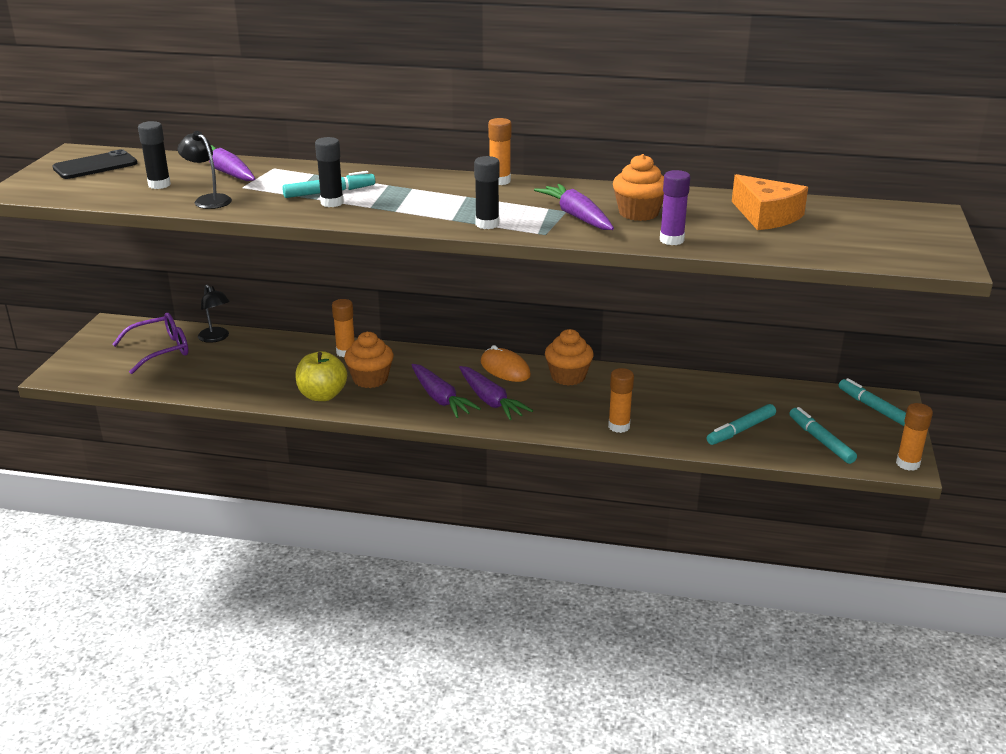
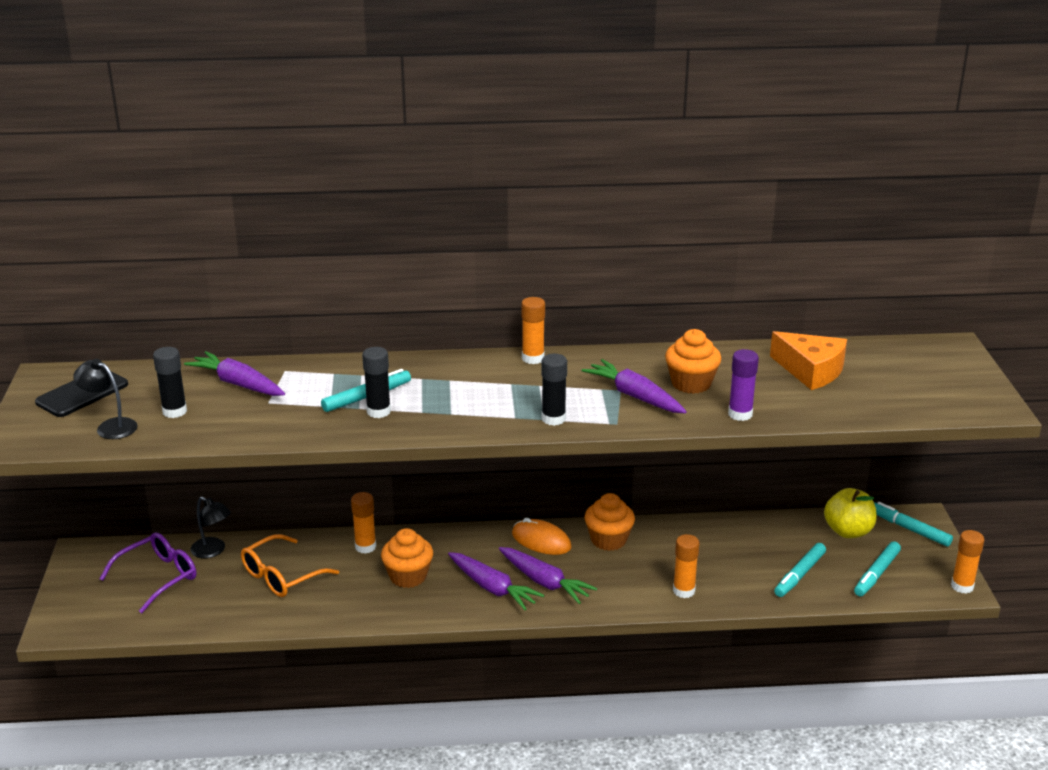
camera: 15 degrees left, 0 degrees up
black lamp [178,131,232,209] -> black lamp moved to [73,359,138,439]
yellow apple [295,351,347,401] -> yellow apple moved to [824,488,877,538]
turquoise marker [789,407,857,464] -> turquoise marker turned 105 degrees counterclockwise [854,541,901,596]
none -> orange glasses [241,534,339,597]

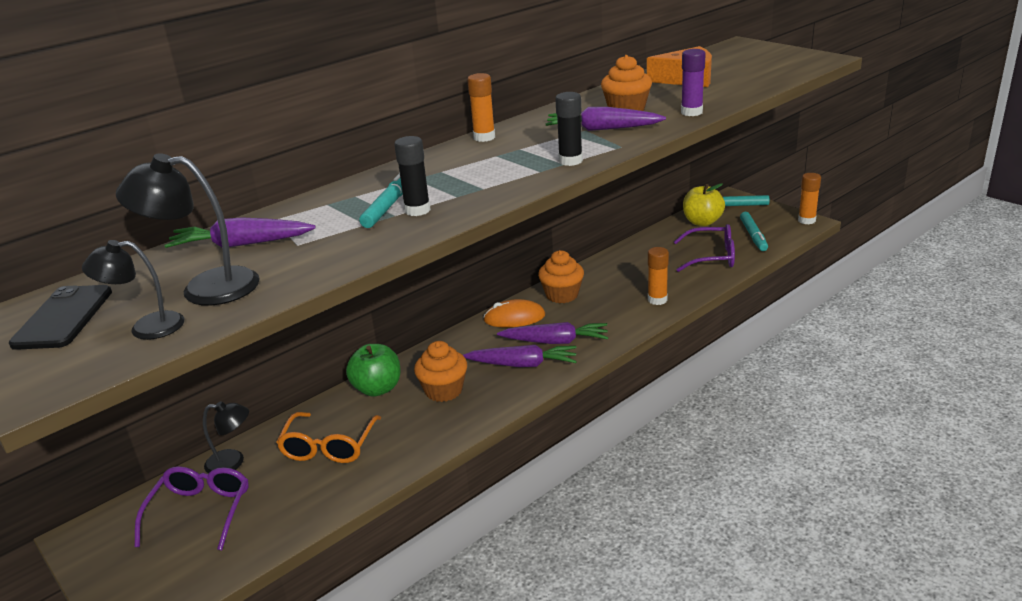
camera: 35 degrees left, 0 degrees up
black glue stick [153,347,187,418] -> black lamp [116,153,260,306]
orange glue stick [351,492,376,554] -> green apple [346,344,401,397]
turquoise marker [774,543,826,597] -> purple glasses [674,224,735,272]

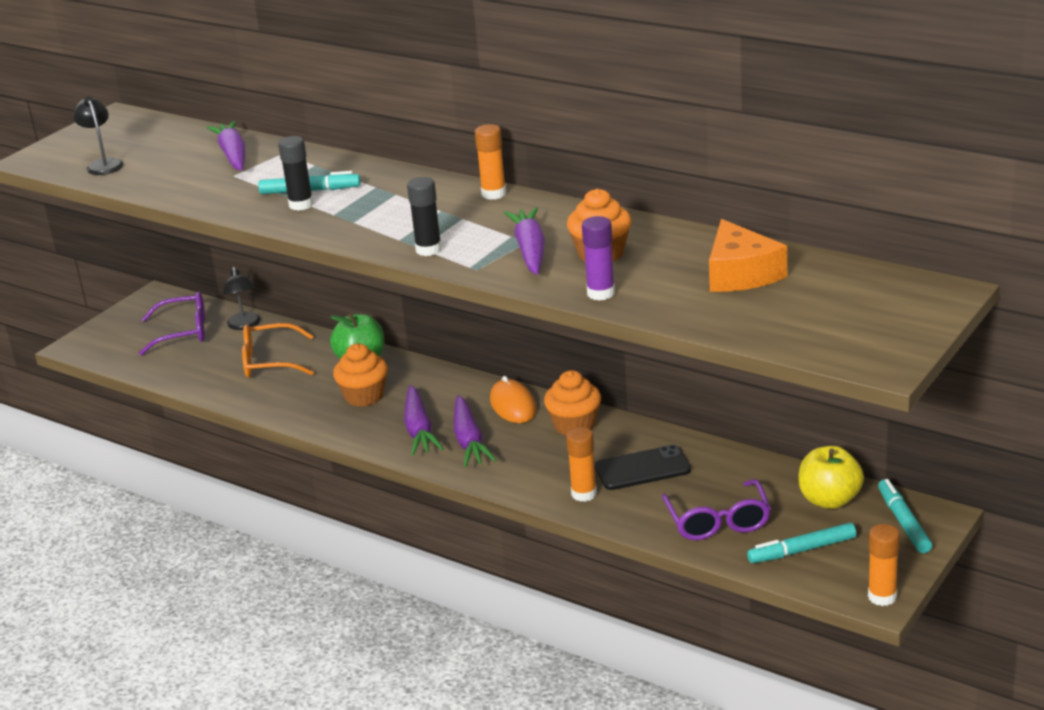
camera: 75 degrees right, 0 degrees up
black phone [9,285,112,350] -> black phone moved to [595,445,691,490]
black lamp [116,153,260,306] -> none

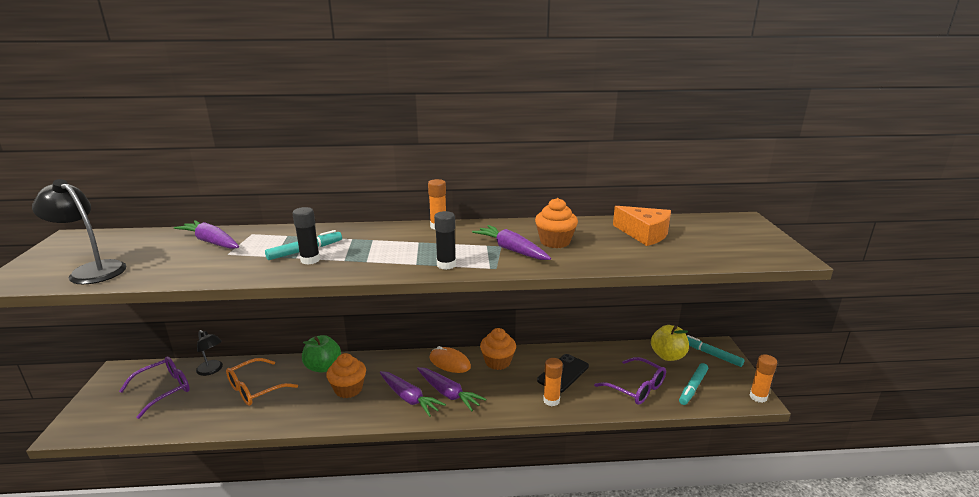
camera: 40 degrees left, 5 degrees down
black lamp [73,96,124,175] -> black lamp [32,179,127,284], size x1.55
purple glue stick [582,216,615,301] -> none

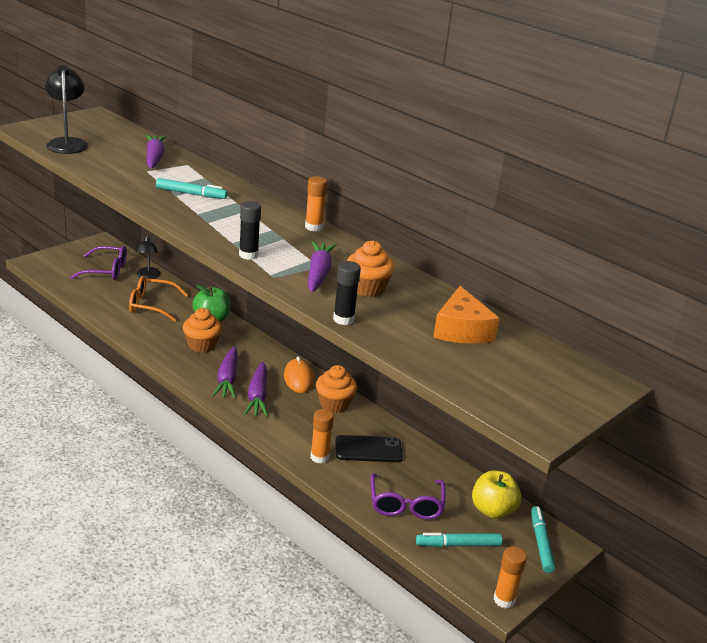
camera: 45 degrees right, 5 degrees up
black glue stick [292,207,320,265] -> black glue stick moved to [333,261,361,325]

